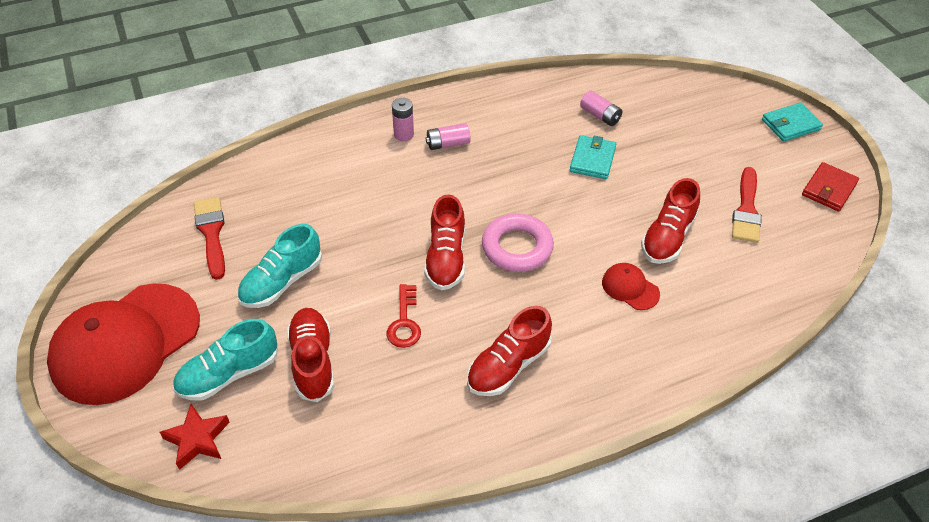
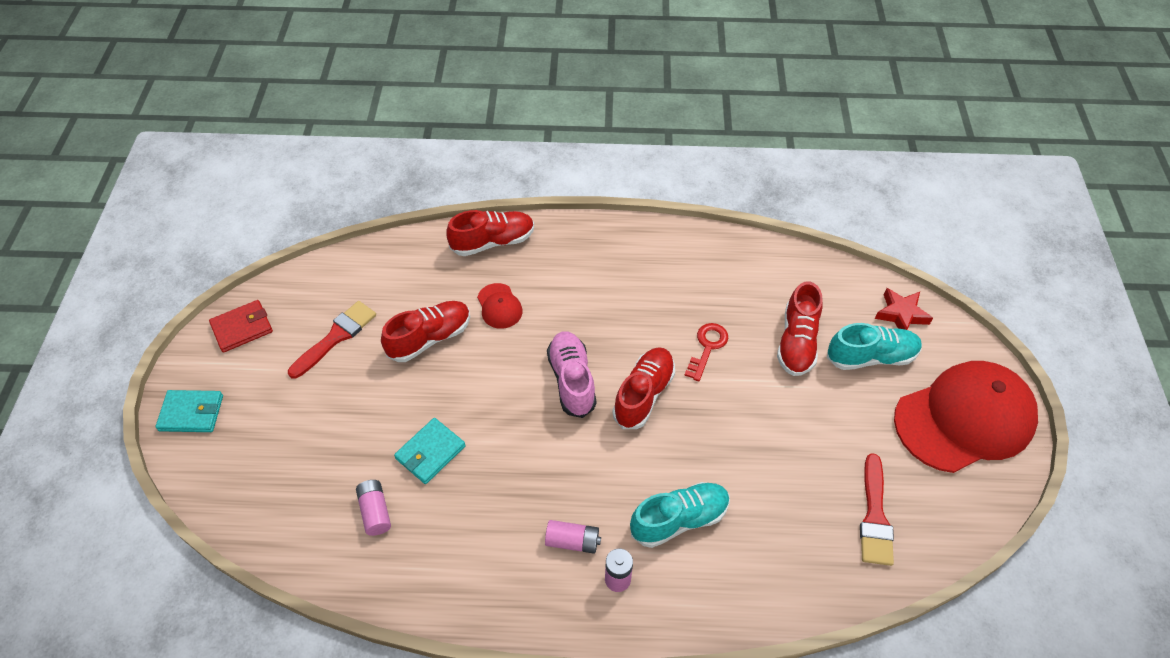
camera: 155 degrees left, 5 degrees up
turquoise shoe [237,224,322,308] -> turquoise shoe moved to [630,482,730,548]
red shoe [467,306,552,396] -> red shoe moved to [446,210,534,256]
pink ring [482,214,554,272] -> pink shoe [547,331,597,418]

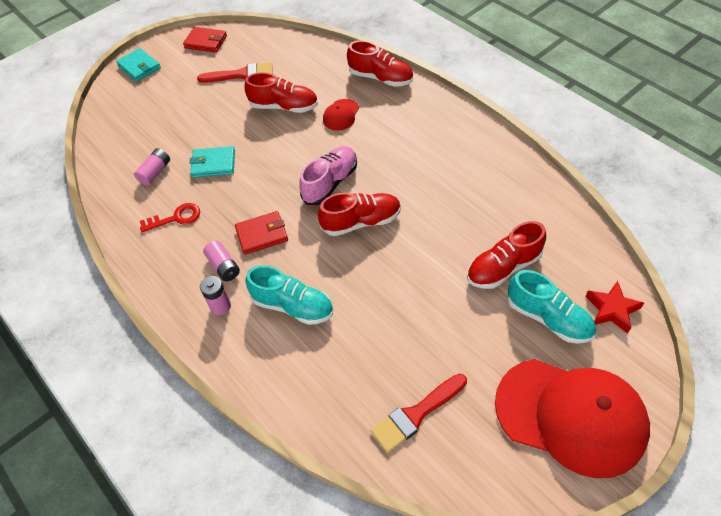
camera: 50 degrees right, 0 degrees up
red key [684,323,728,382] -> red key moved to [140,203,200,232]
none -> red wallet [235,211,288,255]

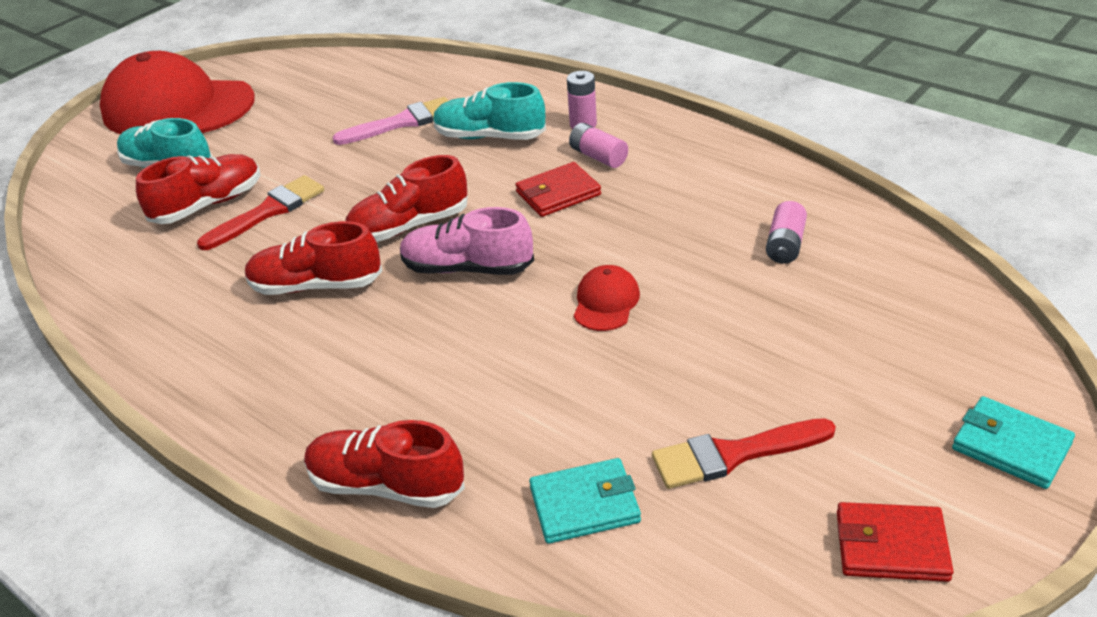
camera: 170 degrees right, 15 degrees down
red key [140,203,200,232] -> none
turquoise wallet [190,146,235,178] -> turquoise wallet moved to [529,458,641,544]
red shoe [245,72,318,113] -> red shoe moved to [245,221,382,295]
pink shoe [299,146,357,205] -> pink shoe turned 75 degrees clockwise [400,207,534,275]
red cap [323,99,359,131] -> red cap moved to [574,265,640,331]
red brush [371,373,467,453] -> red brush moved to [197,175,324,250]
red star [585,281,644,333] -> none
none -> pink brush [332,97,448,145]

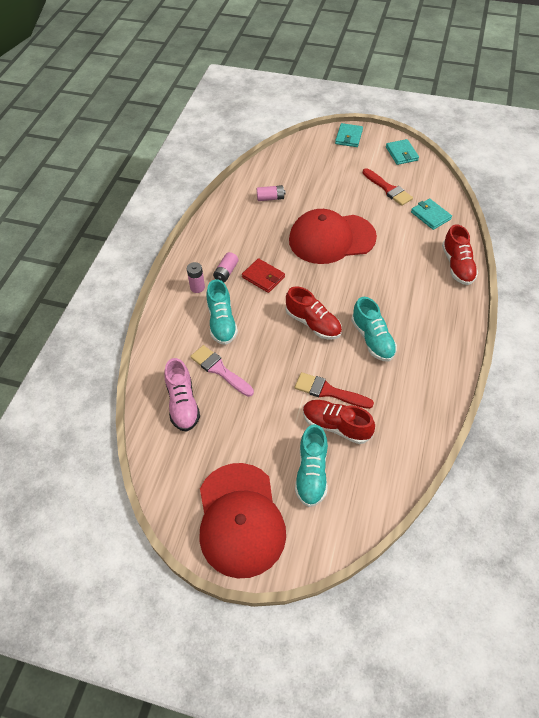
camera: 115 degrees left, 15 degrees up
red shoe [245,221,382,295] -> turquoise shoe [351,297,397,361]
pink shoe [400,207,534,275] -> pink shoe moved to [164,358,200,432]
red cap [574,265,640,331] -> red cap [289,209,377,264], size x2.39
red wallet [837,502,954,582] -> turquoise wallet [386,139,419,165]

